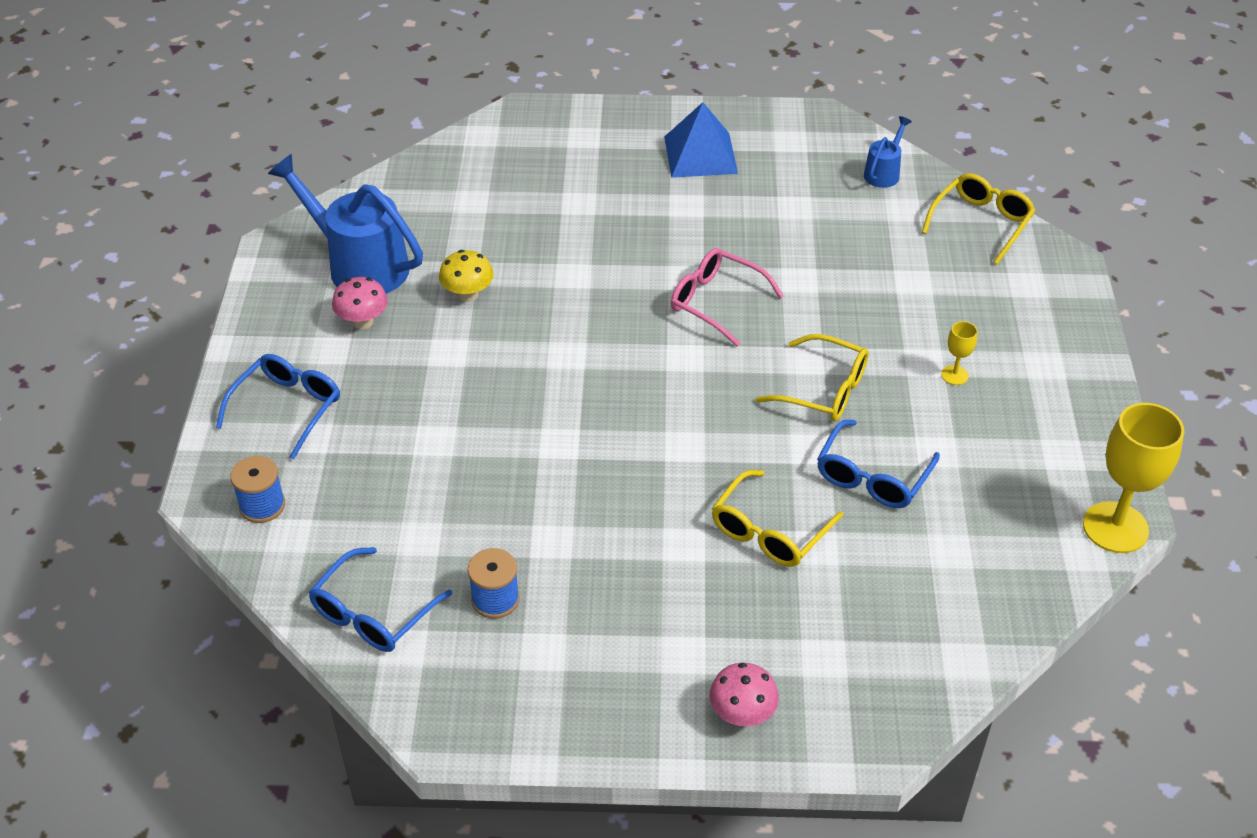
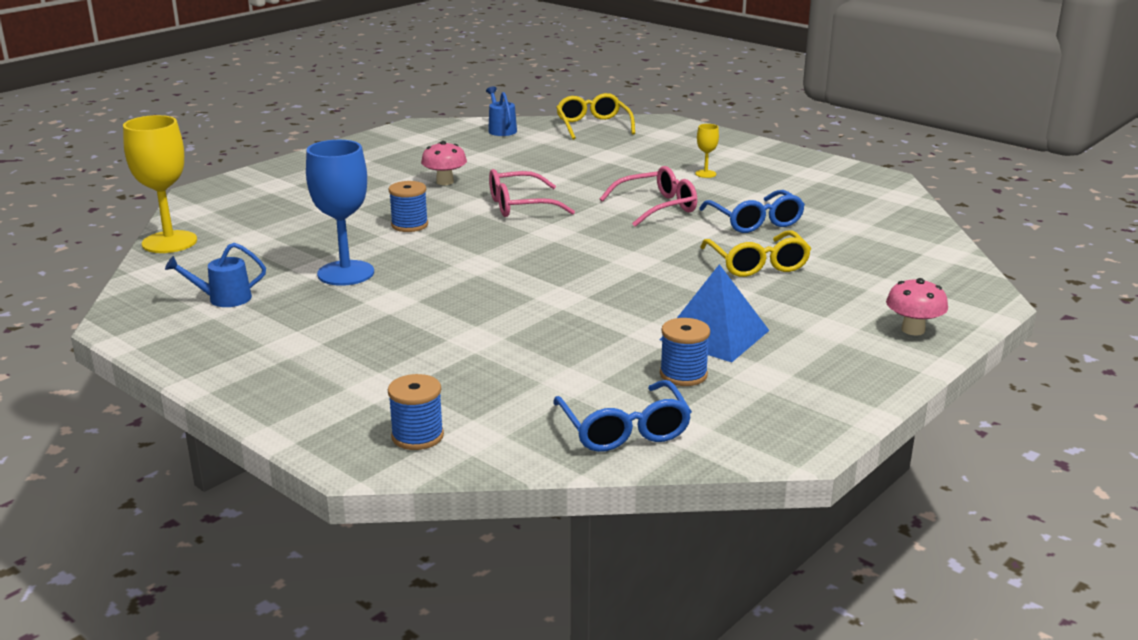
camera: 50 degrees left, 20 degrees down
blue glasses [216,354,340,460] -> none
blue watering can [268,154,423,294] -> blue watering can [165,243,266,307], size x0.48
pink mushroom [332,277,388,329] -> pink mushroom moved to [421,141,467,185]
yellow mushroom [439,250,494,302] -> blue goblet [306,140,374,286]
blue pyramid [664,102,738,178] -> blue pyramid moved to [660,264,770,362]
yellow glasses [755,334,869,421] -> pink glasses [600,166,697,227]
yellow goblet [1083,403,1185,553] -> yellow goblet moved to [123,115,197,253]
none -> blue spool [389,181,428,232]

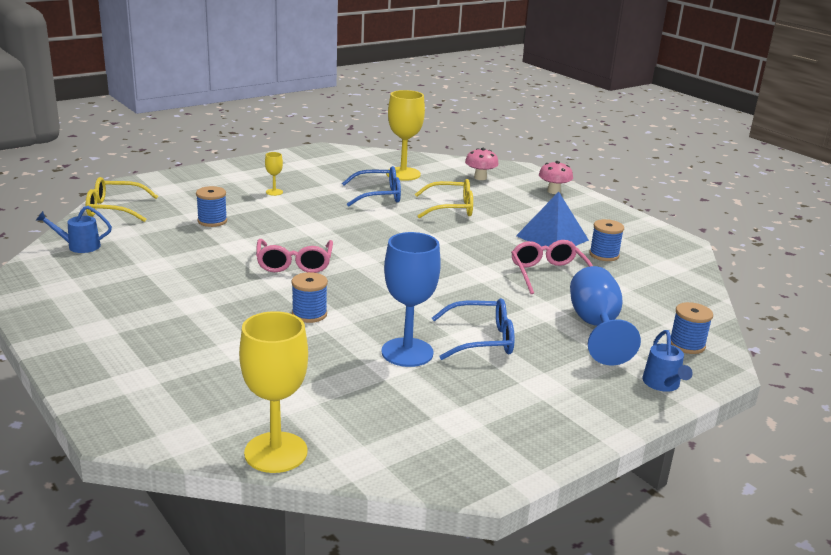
camera: 80 degrees left, 0 degrees up
blue watering can [165,243,266,307] -> blue watering can moved to [642,330,693,392]
pink mushroom [421,141,467,185] -> pink mushroom moved to [465,148,499,180]
blue glasses [553,380,692,452] -> blue glasses moved to [432,298,515,360]
pink glasses [600,166,697,227] -> pink glasses moved to [511,240,593,294]
none -> blue spool [196,186,227,227]
none -> yellow goblet [386,90,425,181]
none -> blue goblet [570,266,641,366]

